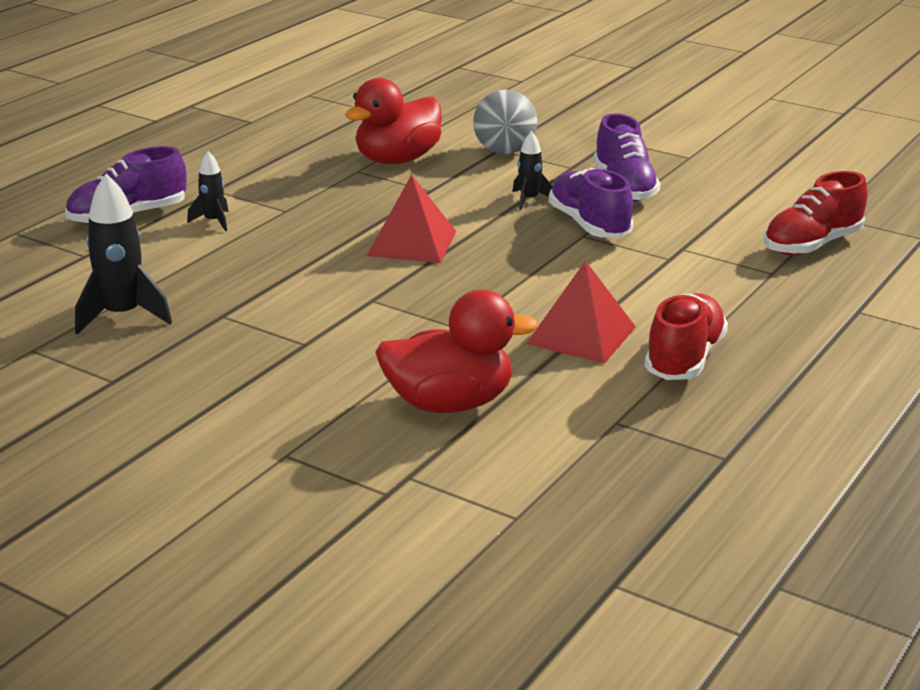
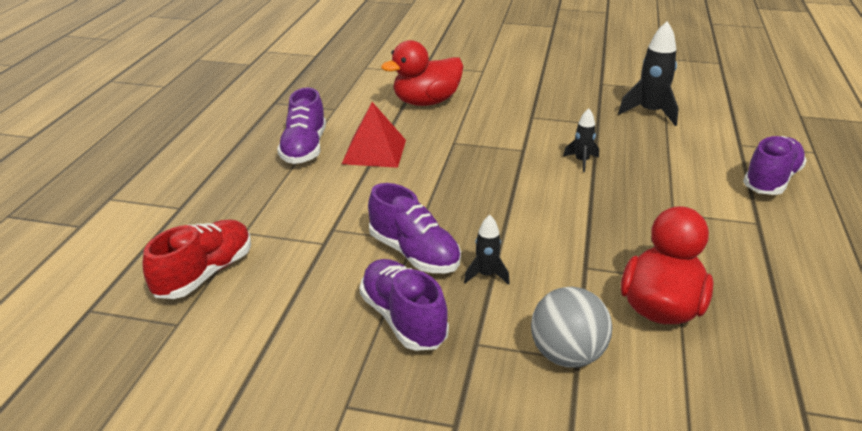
camera: 160 degrees right, 5 degrees up
black rocket [187,151,228,231] -> black rocket moved to [563,108,599,172]
red pyramid [367,174,456,263] -> none
red shoe [645,293,728,380] -> purple shoe [277,87,326,164]

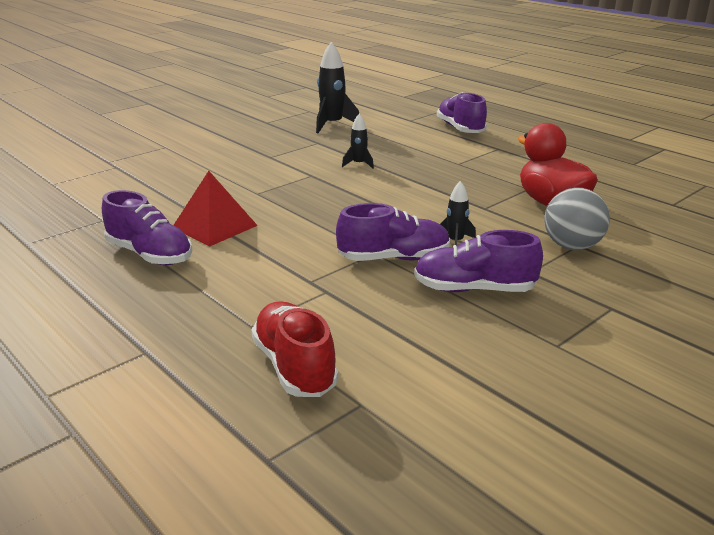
camera: 55 degrees left, 5 degrees down
red duck [381,40,463,106] -> none

